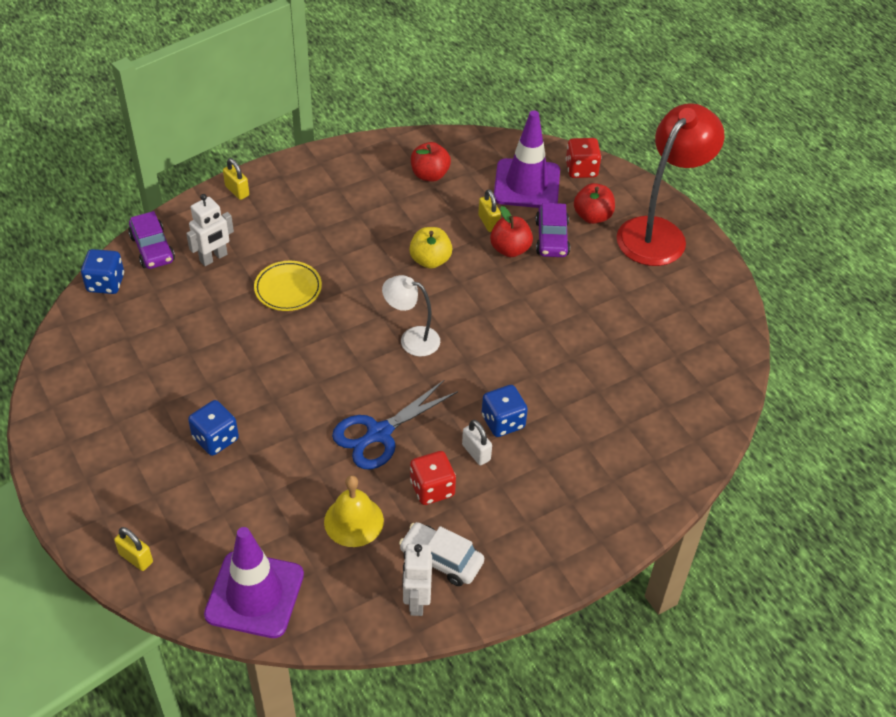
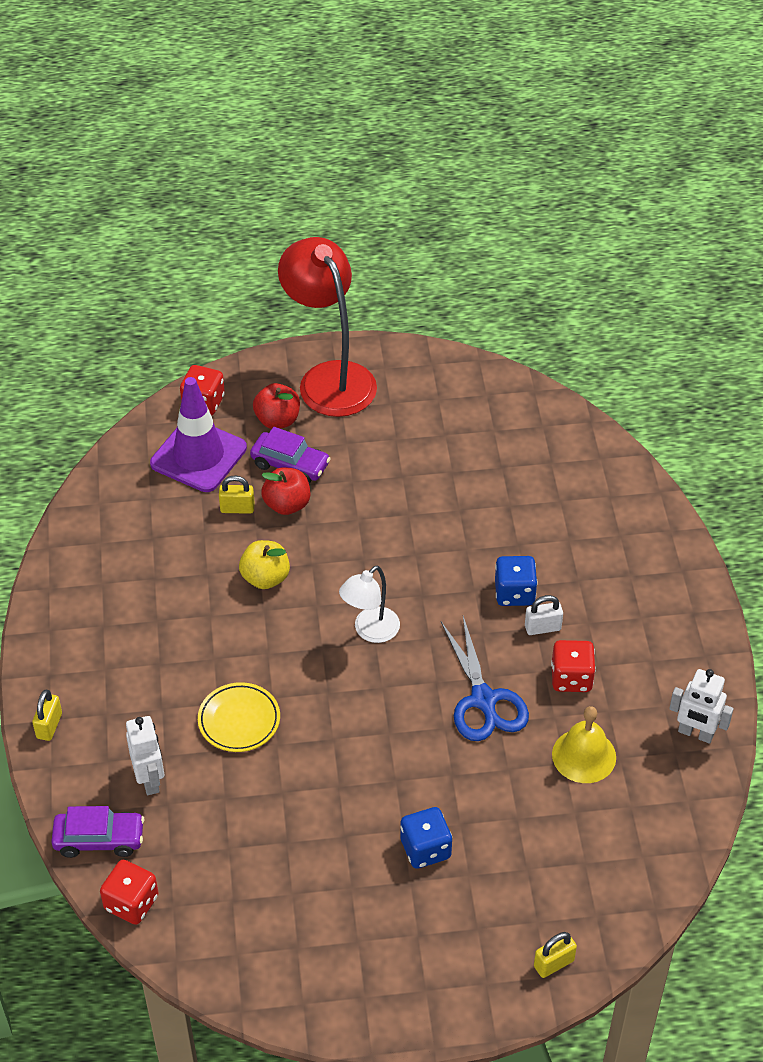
camera: 65 degrees left, 0 degrees up
blue dice [81,249,124,294] -> red dice [100,860,159,925]
purple traffic cone [204,527,304,638] -> none
yellow padlock [223,158,249,200] -> yellow padlock turned 60 degrees counterclockwise [32,690,62,741]
white car [399,522,484,586] -> none
red apple [411,142,451,182] -> none

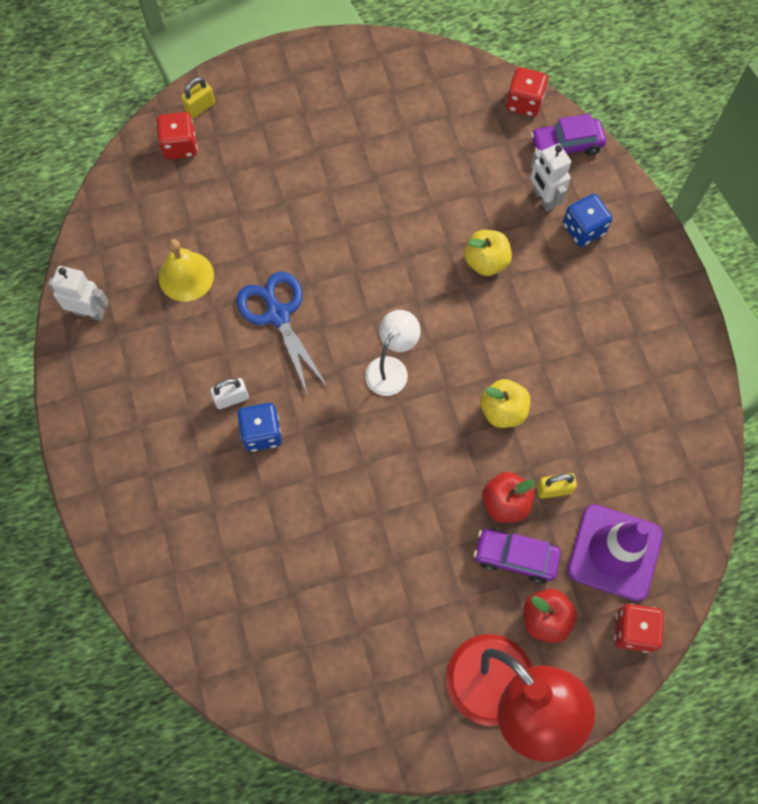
camera: 170 degrees right, 20 degrees up
yellow padlock [32,690,62,741] -> none
yellow plate [198,682,280,752] -> yellow apple [465,230,512,276]
blue dice [400,807,452,869] -> blue dice moved to [563,194,612,247]
red dice [551,640,596,692] -> red dice moved to [156,112,197,160]

